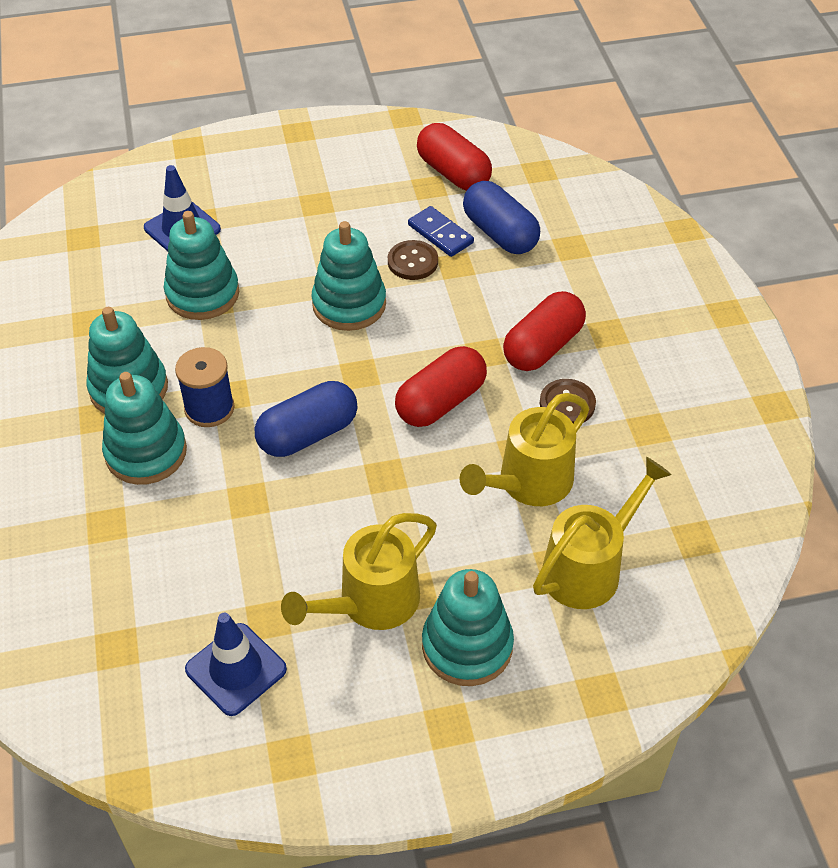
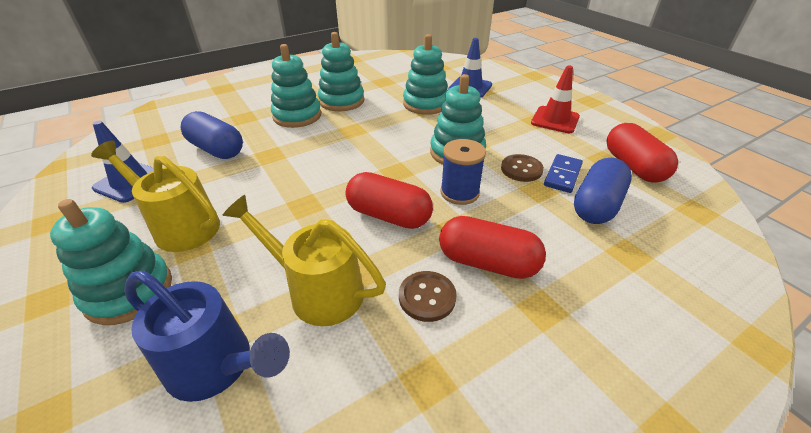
camera: 70 degrees right, 10 degrees down
blue spool [175,347,235,427] -> blue spool moved to [440,139,486,205]
blue capsule [255,381,358,457] -> blue capsule moved to [181,111,243,159]
red capsule [417,123,492,191] -> red capsule turned 45 degrees counterclockwise [606,123,678,183]
yellow watering can [533,457,672,609] -> blue watering can [124,270,290,402]
none -> red traffic cone [531,66,580,133]

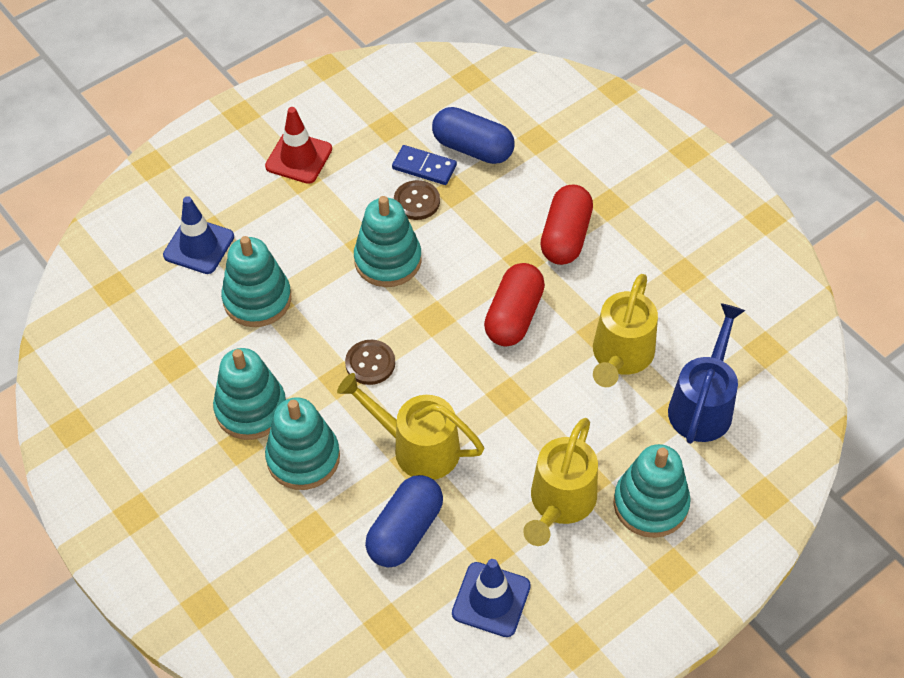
camera: 95 degrees left, 15 degrees up
brown button [399,271,457,322] -> brown button moved to [345,340,395,385]
blue spool [440,139,486,205] -> none
red capsule [606,123,678,183] -> none
none -> yellow watering can [337,373,485,480]

